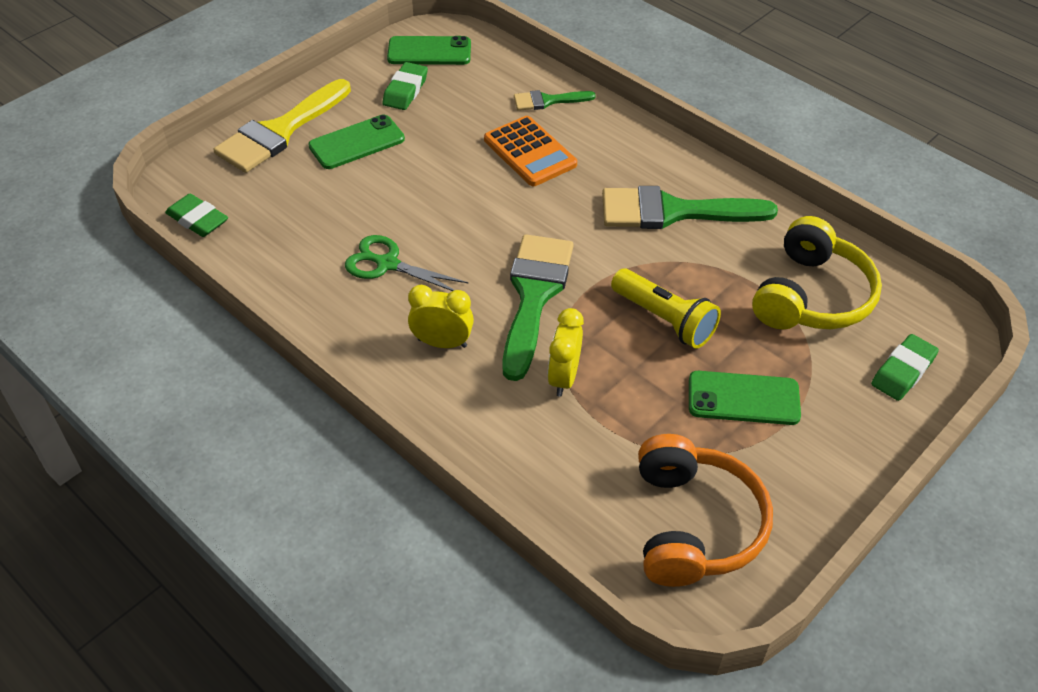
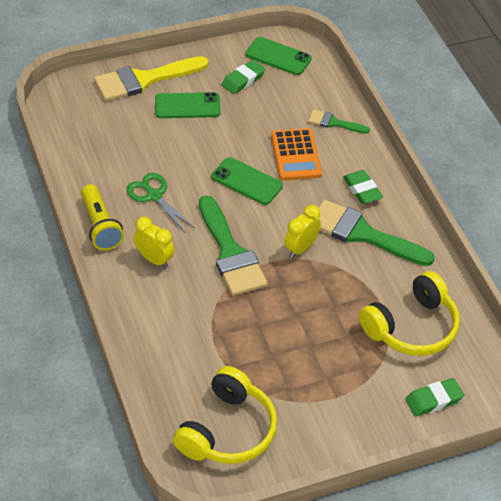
camera: 25 degrees right, 0 degrees up
green eraser [165,194,228,237] -> green eraser moved to [343,170,383,204]
green brush [502,234,573,381] -> green brush turned 120 degrees clockwise [199,195,268,296]
yellow clock [547,308,584,397] -> yellow clock moved to [285,205,321,258]
yellow flashlight [611,268,721,349] -> yellow flashlight moved to [81,184,124,250]
orange headphones [638,434,773,587] -> yellow headphones [173,366,277,464]
green phone [689,371,801,425] -> green phone moved to [212,157,283,205]

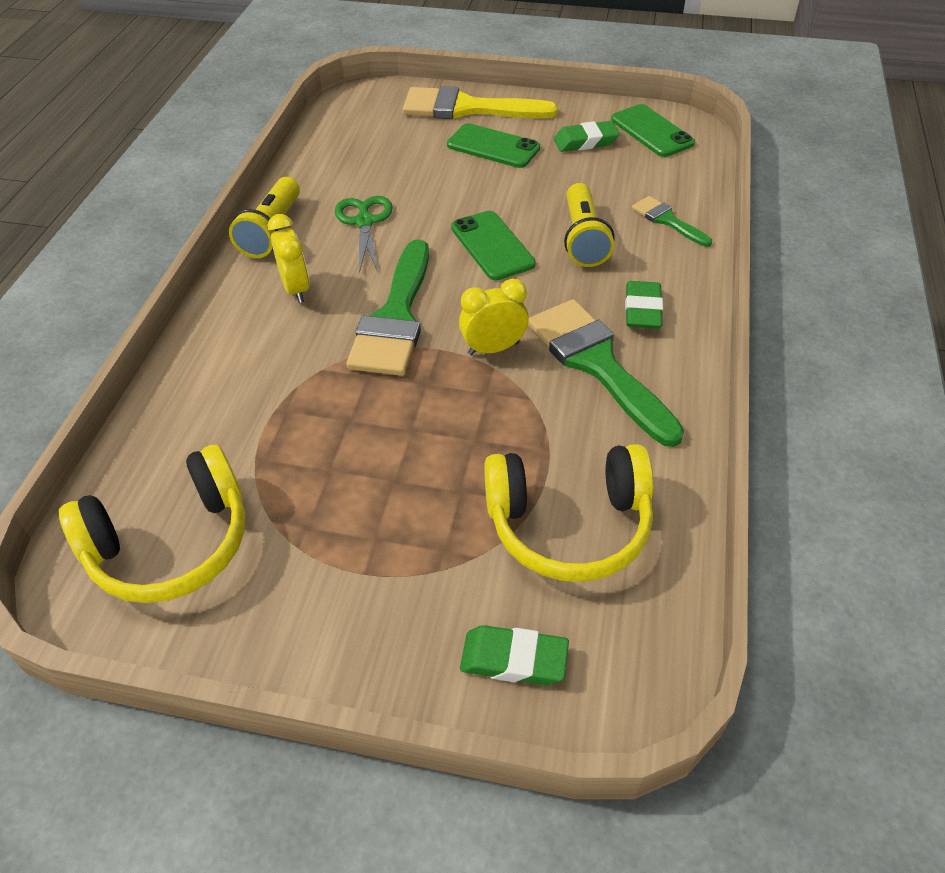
camera: 35 degrees right, 0 degrees up
orange calculator [271,128,322,181] -> yellow flashlight [564,183,614,267]

